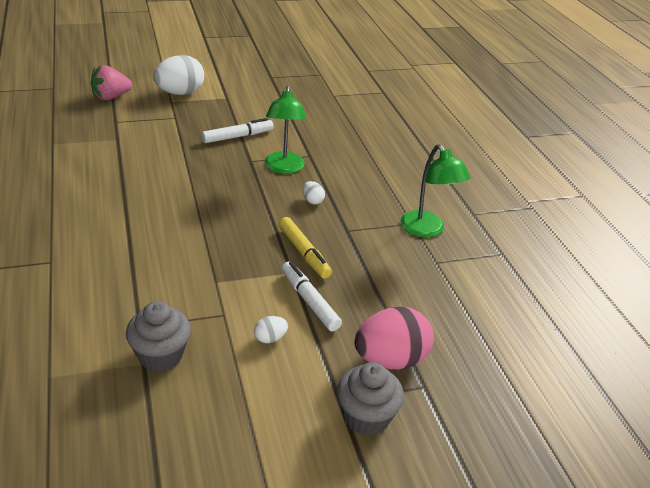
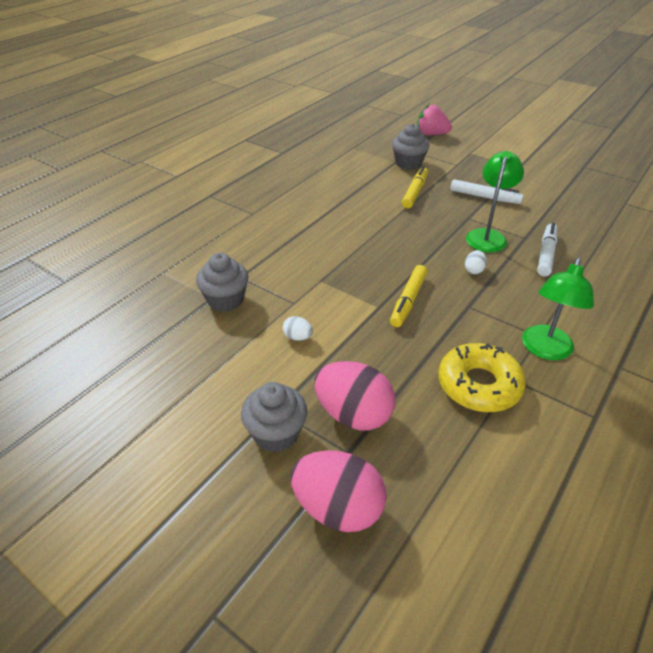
camera: 55 degrees right, 5 degrees up
white egg [153,55,204,95] -> none
green lamp [265,86,307,174] -> green lamp turned 150 degrees clockwise [466,151,524,252]
white marker [282,261,342,332] -> white marker moved to [537,223,557,276]
none -> pink egg [290,451,387,532]
none -> grey cupcake [392,123,430,170]
none -> yellow marker [402,166,428,209]
none -> yellow donut [438,343,526,412]

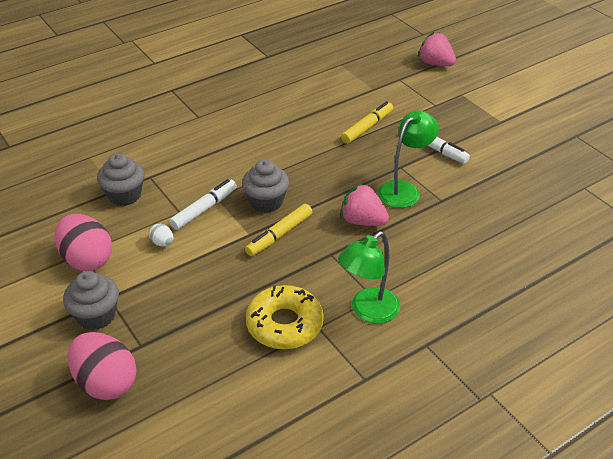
camera: 20 degrees right, 0 degrees up
pink egg [314,361,395,430] -> pink egg moved to [55,214,112,271]
grey cupcake [392,123,430,170] -> grey cupcake moved to [242,159,289,213]
white egg [465,250,487,274] -> pink strawberry [340,183,389,226]
white marker [537,223,557,276] -> white marker moved to [169,179,237,230]

